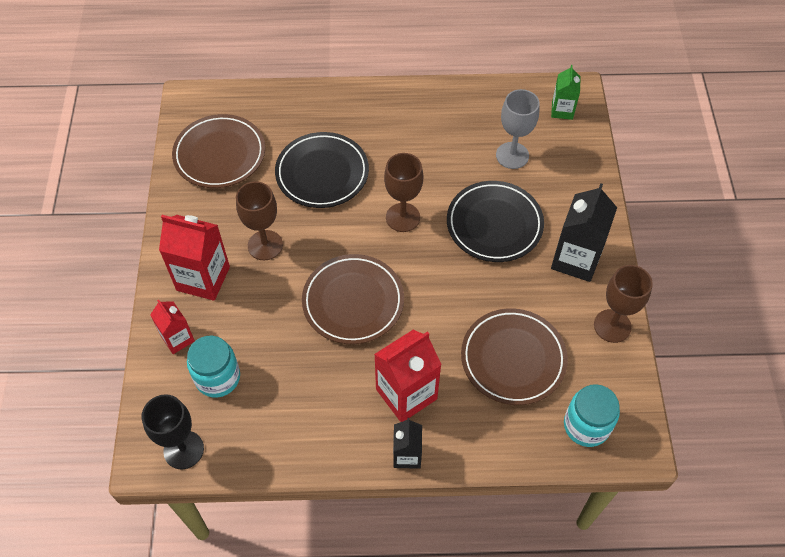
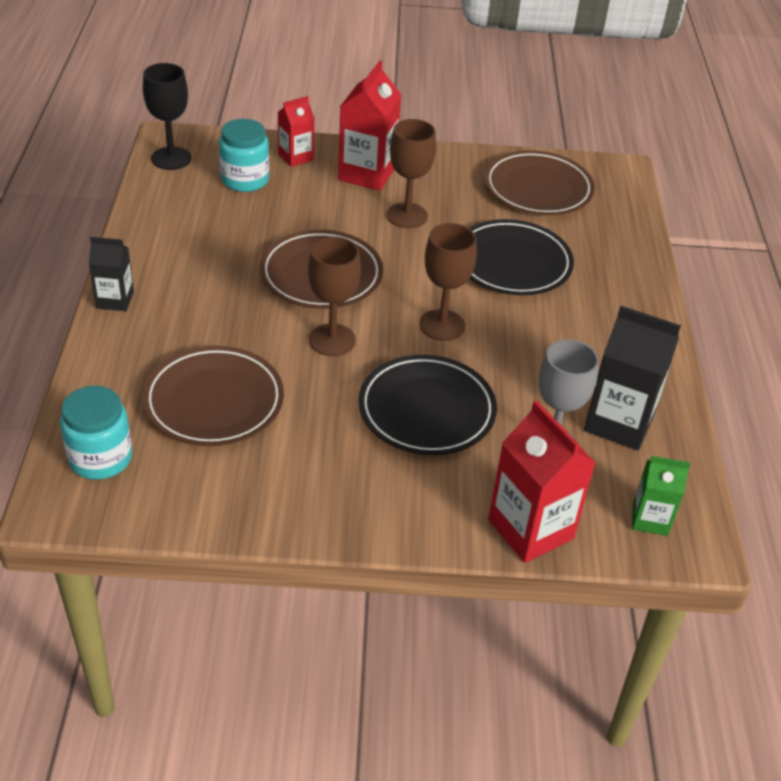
camera: 90 degrees right, 15 degrees down
red carton [374,330,442,422] -> red carton moved to [488,400,596,563]
black carton [551,183,617,282] -> black carton moved to [584,306,681,450]
brown goblet [594,265,653,343] -> brown goblet moved to [308,237,361,356]

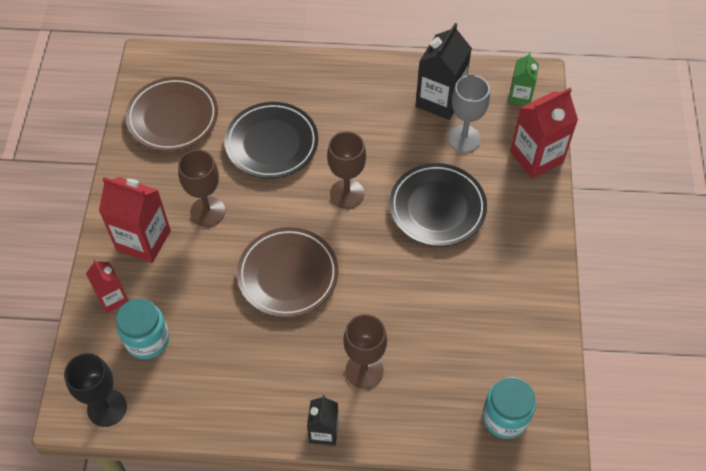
camera: 85 degrees left, 15 degrees up
brown plate [143,346,284,446] -> none
brown goblet [308,237,361,356] -> brown goblet moved to [343,314,387,389]

